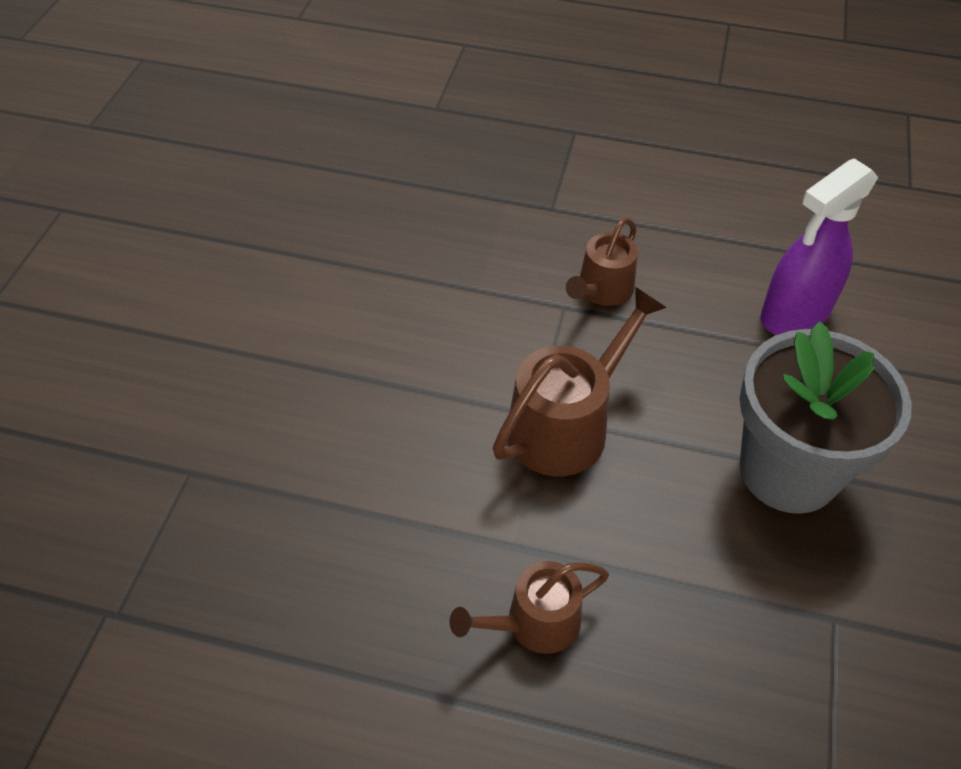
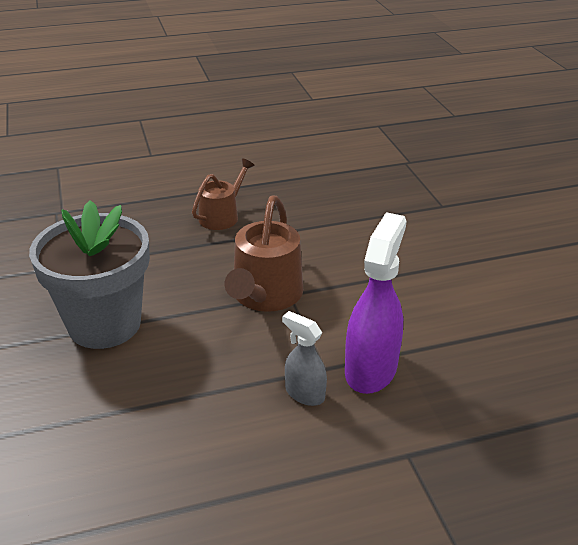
camera: 150 degrees right, 15 degrees down
brown watering can [566,217,638,306] -> grey spray bottle [282,311,327,406]
purple spray bottle [761,158,878,335] -> purple spray bottle moved to [345,212,407,394]

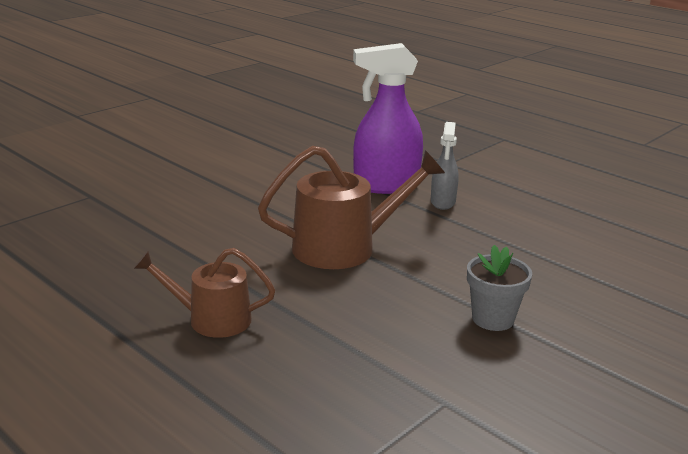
camera: 120 degrees left, 10 degrees down
grey flower pot [29,200,150,349] -> grey flower pot [467,245,532,331], size x0.47

